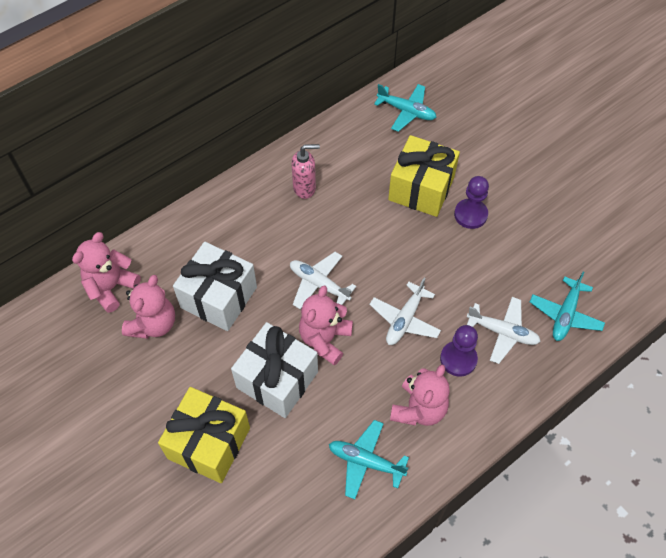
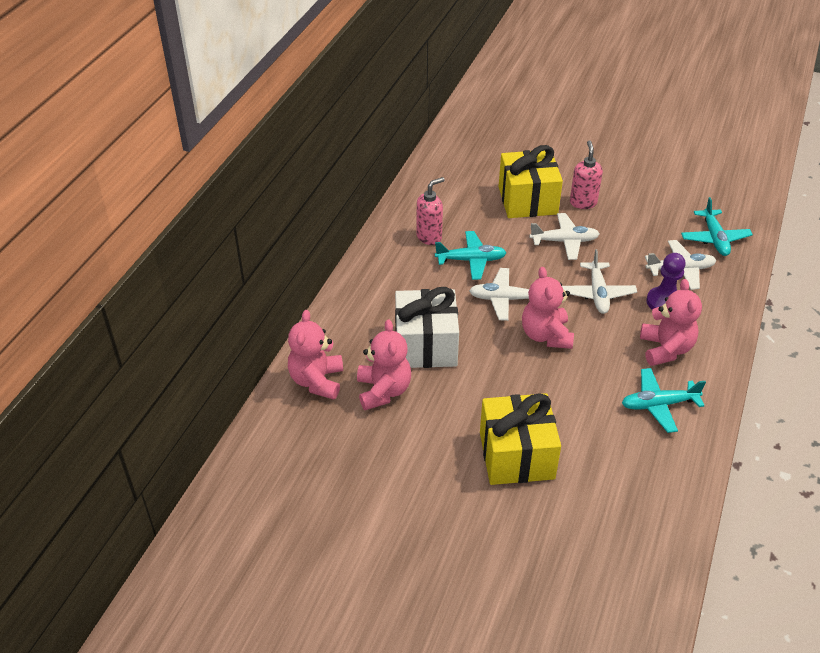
camera: 30 degrees left, 15 degrees down
white gift [231,322,318,418] -> none
turquoise plane [374,84,436,132] -> turquoise plane moved to [435,231,506,280]
purple pawn [454,176,489,229] -> pink soap dispenser [570,140,603,209]
none -> white plane [529,213,599,260]

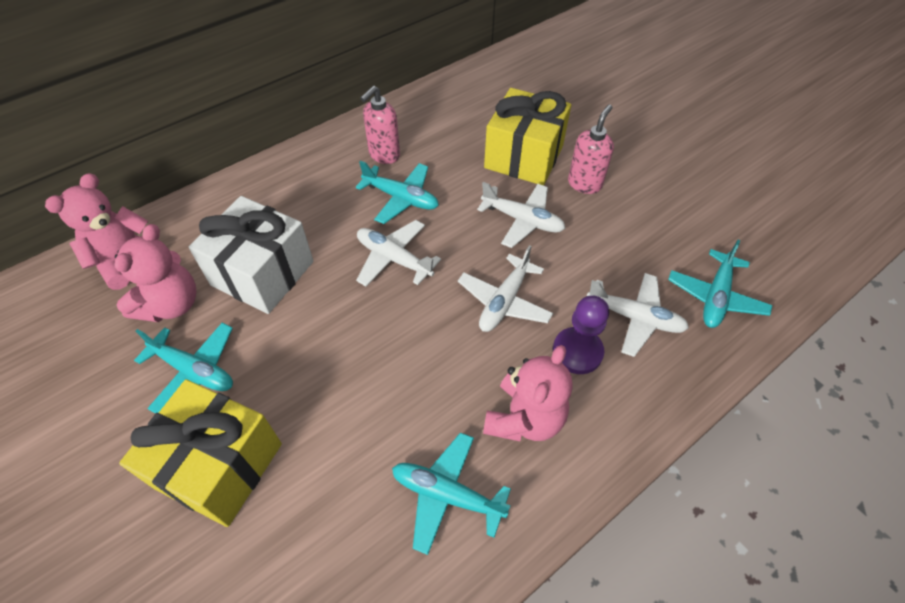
camera: 30 degrees right, 10 degrees up
pink soap dispenser [416,177,444,245] -> pink soap dispenser turned 135 degrees clockwise [360,86,400,164]
pink teddy bear [522,267,574,349] -> none
none -> turquoise plane [134,323,233,414]

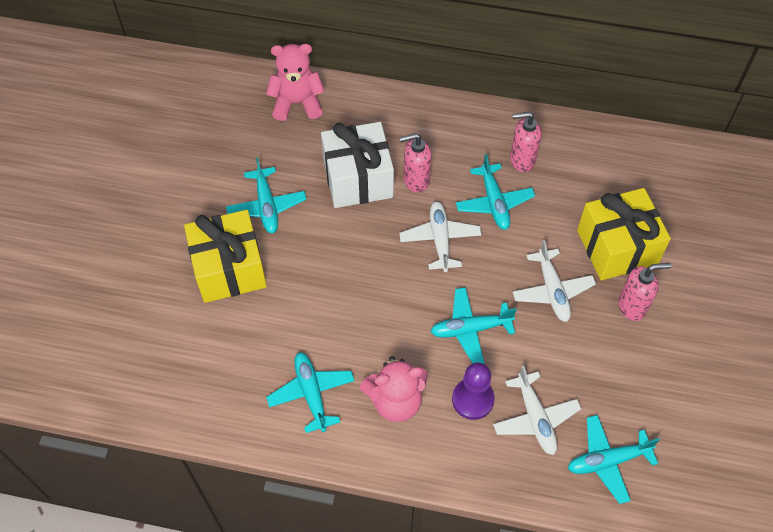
camera: 50 degrees right, 5 degrees up
pink teddy bear [114,224,196,322] -> none
white plane [458,245,553,332] -> turquoise plane [430,287,517,364]
none -> pink soap dispenser [399,133,432,192]

